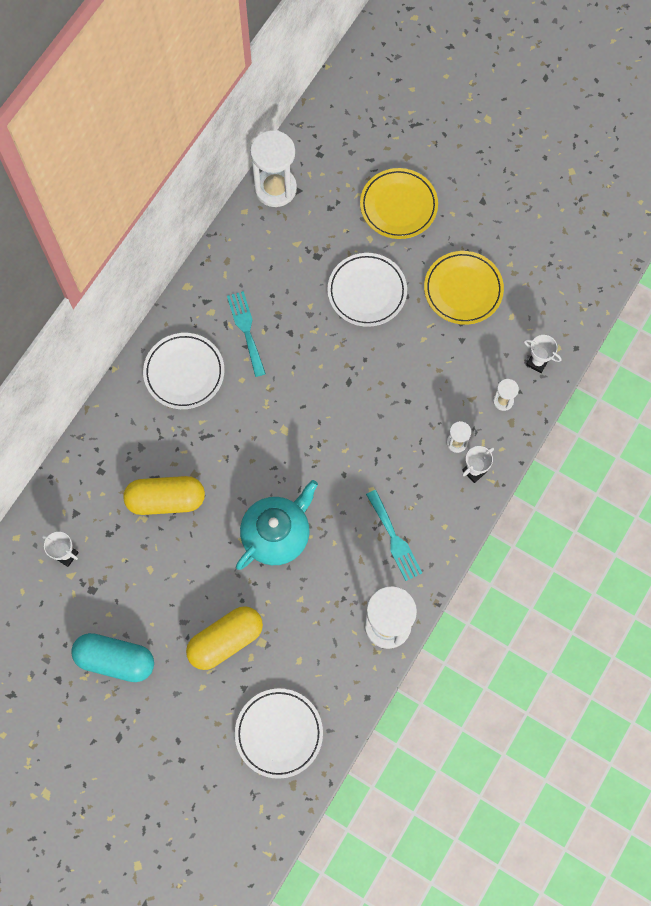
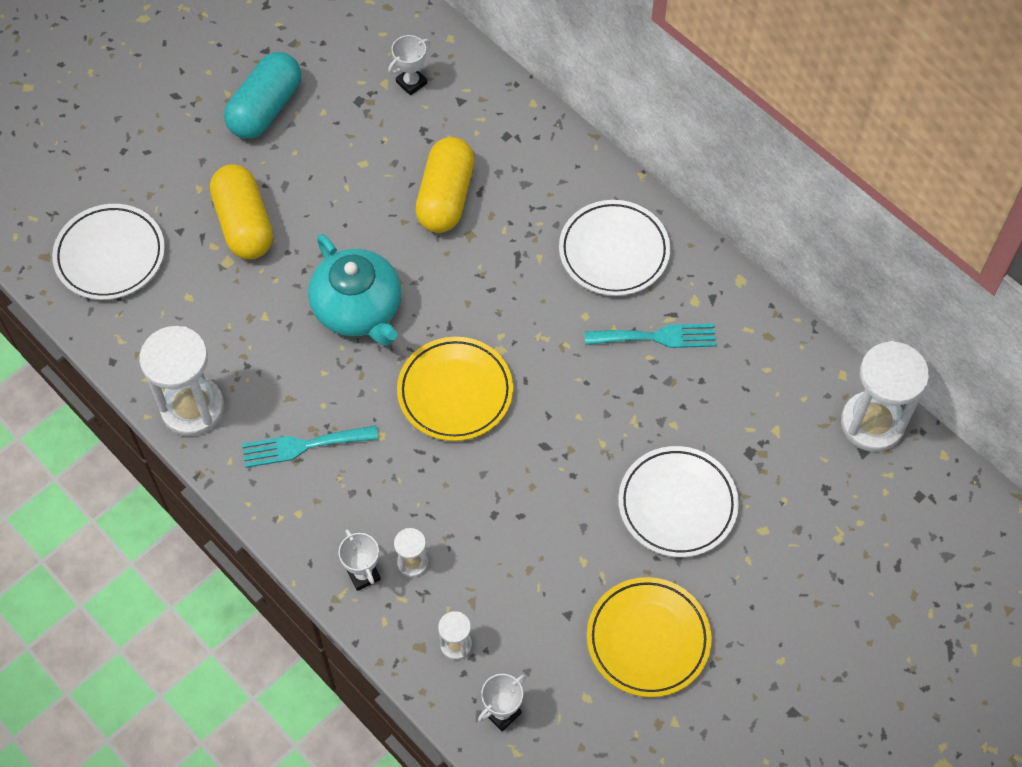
camera: 105 degrees right, 10 degrees down
yellow plate [360,168,438,239] -> yellow plate moved to [397,337,513,441]

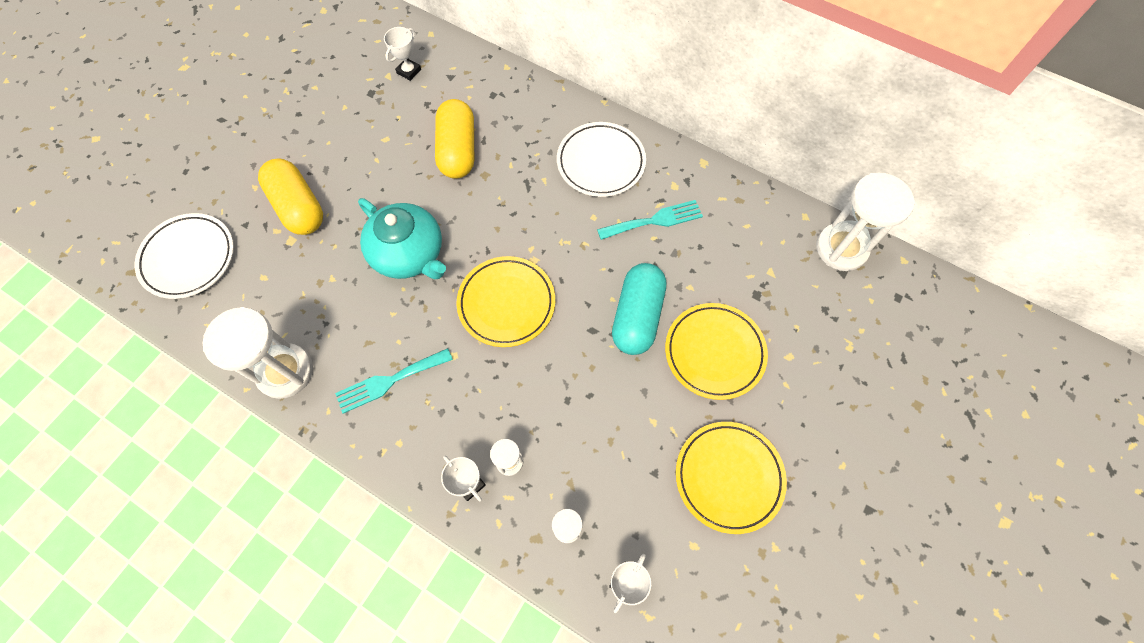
camera: 15 degrees left, 5 degrees up
turquoise capsule [224,52,301,139] -> turquoise capsule moved to [612,263,666,355]
white plate [618,446,739,557] -> yellow plate [665,303,768,400]

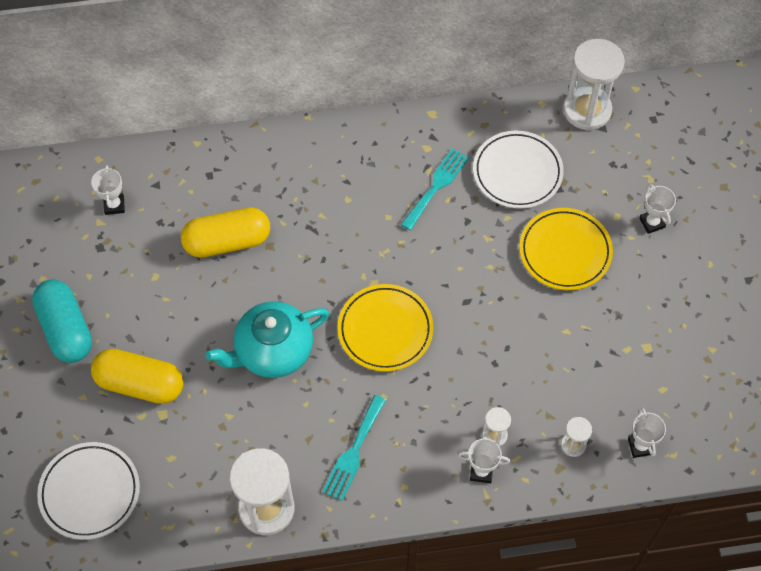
camera: 40 degrees left, 5 degrees down
turquoise teapot [358,198,446,279] -> turquoise teapot turned 150 degrees clockwise [206,301,329,378]
yellow capsule [435,99,474,179] -> yellow capsule turned 60 degrees counterclockwise [181,207,270,258]
white plate [557,122,646,197] -> white plate moved to [473,131,564,209]
turquoise capsule [612,263,666,355] -> turquoise capsule moved to [32,279,92,363]
yellow plate [676,422,787,534] -> none
none -> white trophy [639,184,676,234]

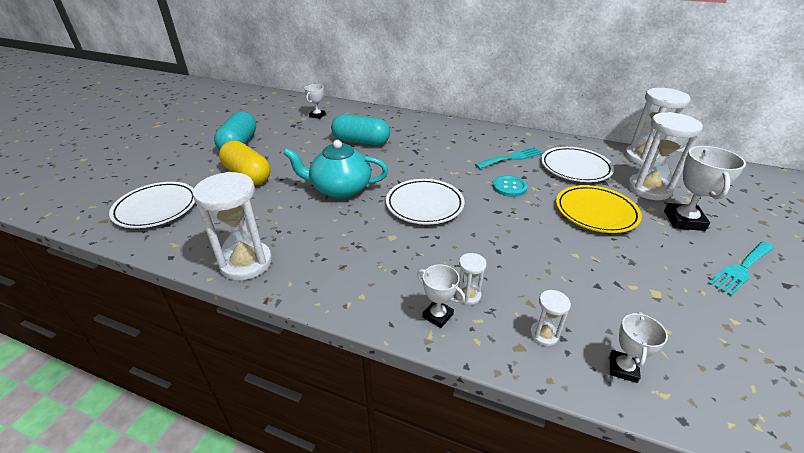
camera: 30 degrees right, 25 degrees down
yellow capsule [181,207,270,258] -> turquoise capsule [331,114,390,146]
turquoise fork [322,395,386,501] -> turquoise fork moved to [708,241,774,296]
yellow plate [337,284,434,372] -> white plate [386,179,465,225]
white trophy [639,184,676,234] -> white trophy [664,146,746,231], size x1.69
none -> turquoise button [493,175,528,197]
none -> white hourglass [627,112,703,200]

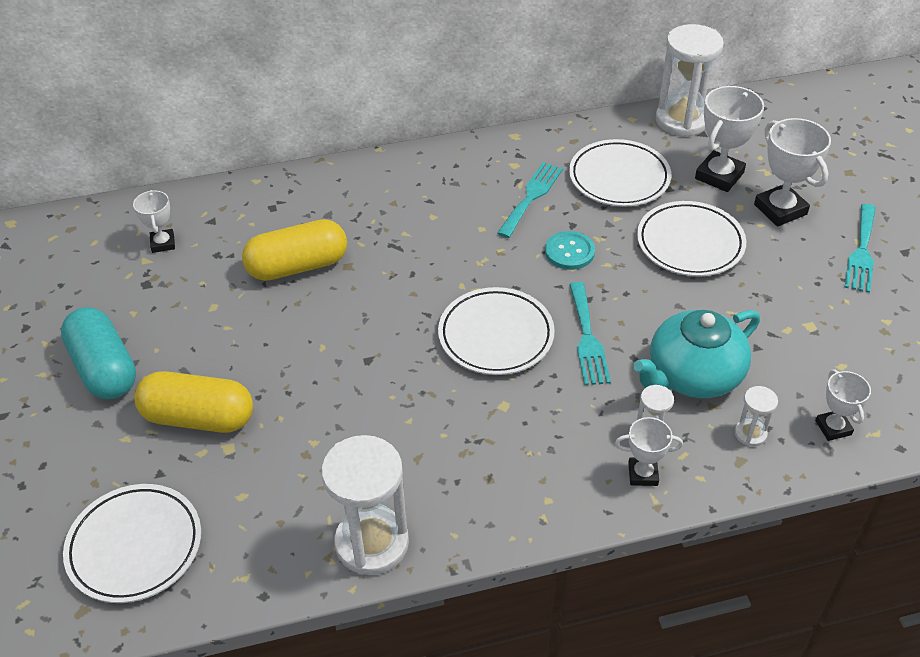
camera: 35 degrees left, 10 degrees up
turquoise teapot [283,140,388,198] -> turquoise teapot moved to [633,310,760,398]
turquoise capsule [331,114,390,146] -> yellow capsule [242,219,347,281]
yellow plate [556,185,642,233] -> white plate [637,201,746,276]
white hourglass [627,112,703,200] -> white trophy [695,86,764,192]
none -> turquoise fork [569,282,611,385]

